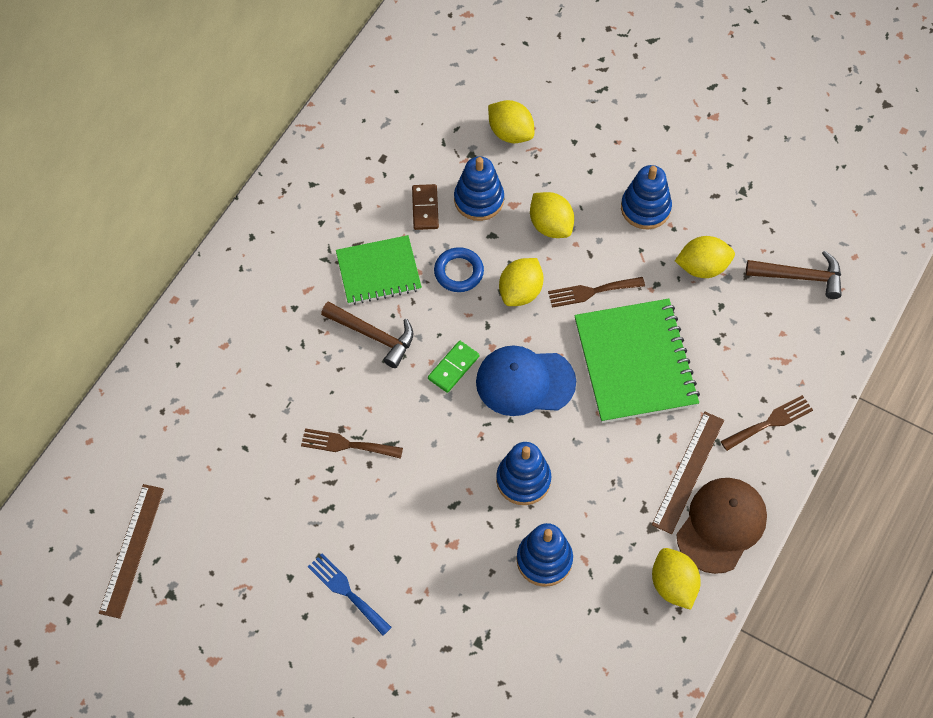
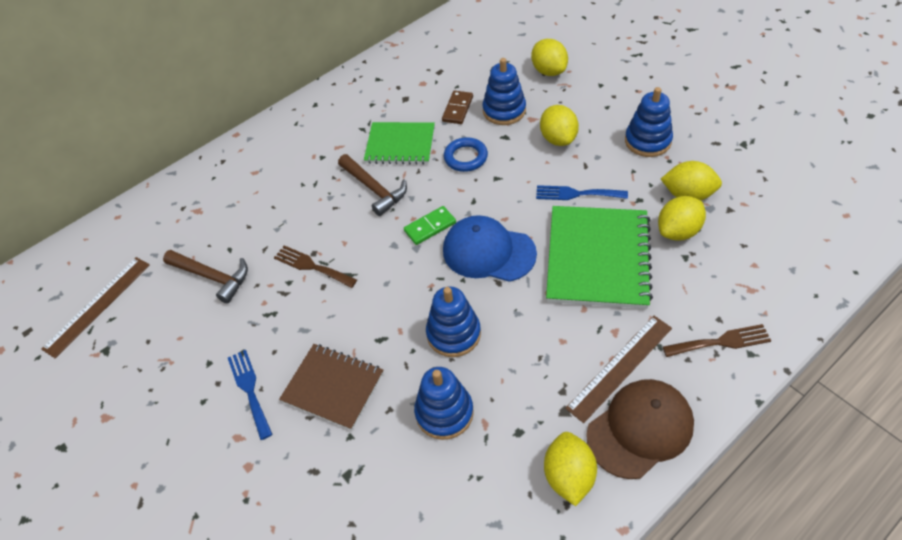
camera: 25 degrees right, 10 degrees down
yellow lemon [499,258,544,306] -> yellow lemon moved to [658,196,706,241]
brown fork [548,277,645,308] -> blue fork [536,185,628,200]
brown hammer [746,250,842,299] -> brown hammer moved to [163,250,248,304]
none -> brown notebook [279,344,384,430]

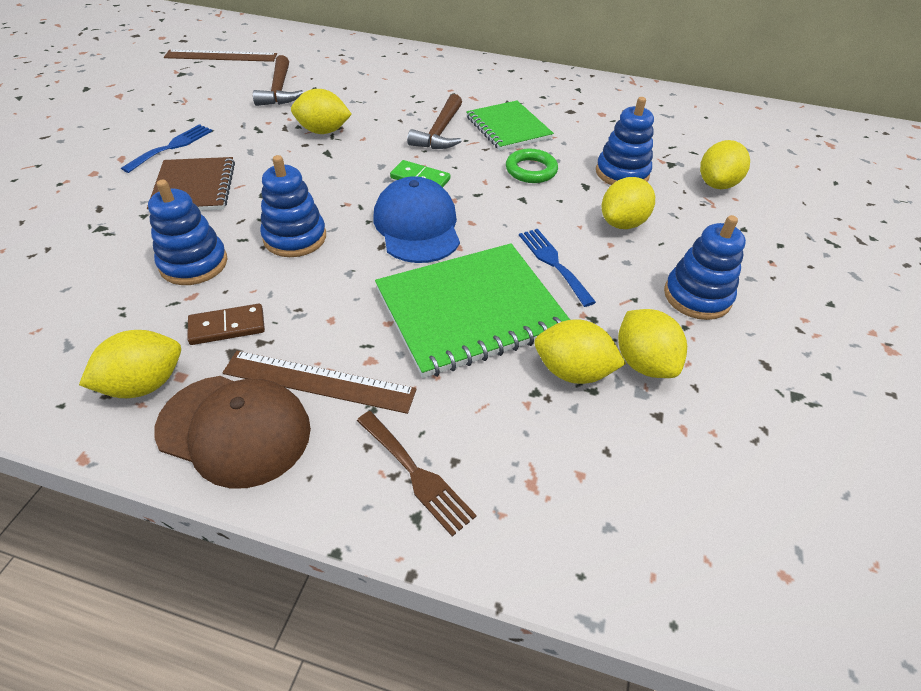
camera: 50 degrees right, 5 degrees down
brown fork [274,245,357,288] -> yellow lemon [291,89,352,134]
brown domino [442,91,473,124] -> brown domino moved to [187,304,265,345]
blue ring [444,137,488,172] -> green ring [506,149,558,183]

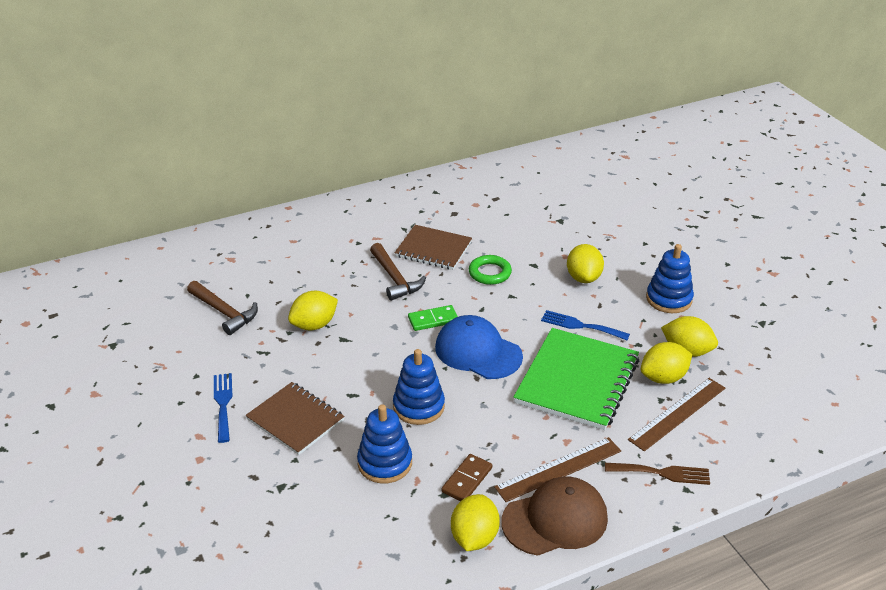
camera: 40 degrees left, 10 degrees down
brown ruler [164,50,277,62] -> brown ruler moved to [628,378,725,451]
green notebook [466,101,554,151] -> brown notebook [395,225,472,270]
blue stacking toy [596,97,654,185] -> none
yellow lemon [700,140,750,189] -> none

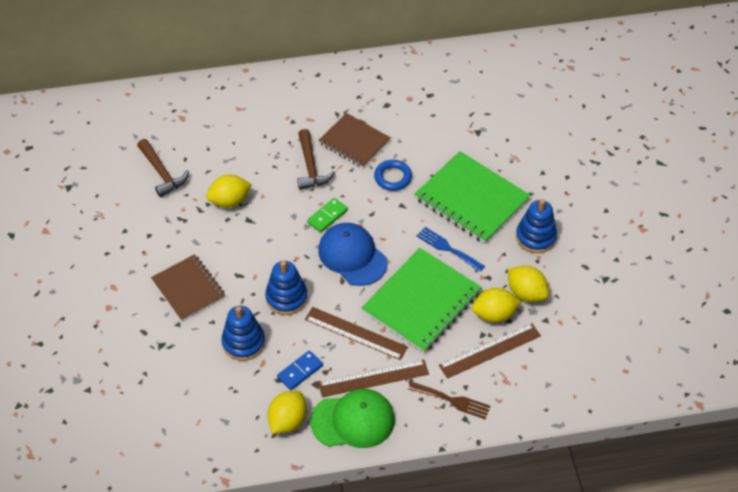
camera: 15 degrees right, 15 degrees up
blue fork [214,373,232,443] -> none
green domino [408,305,458,331] -> green domino turned 45 degrees counterclockwise [307,198,348,233]
brown domino [441,454,492,501] -> blue domino [277,350,323,390]
green ring [469,255,512,285] -> blue ring [374,160,412,191]
brown cap [501,476,608,556] -> green cap [310,389,395,448]
yellow lemon [567,244,604,283] -> green notebook [414,151,530,243]
none -> brown ruler [305,307,408,360]

